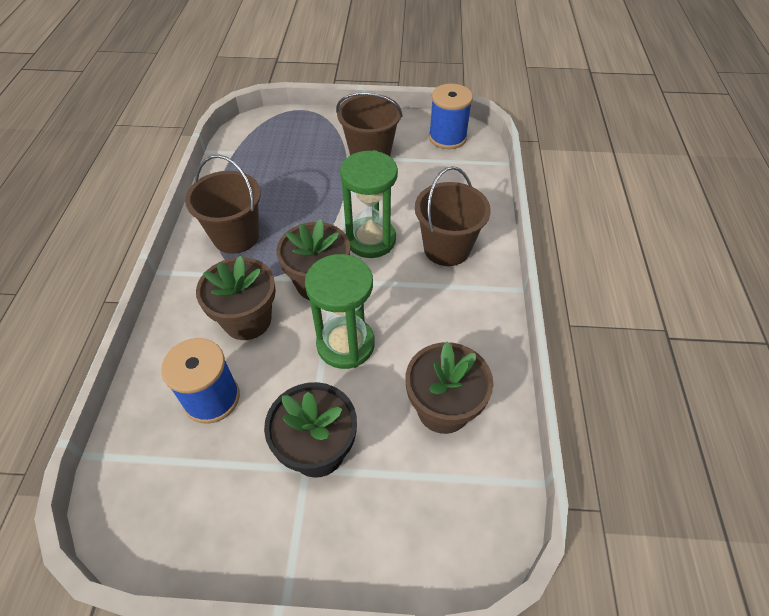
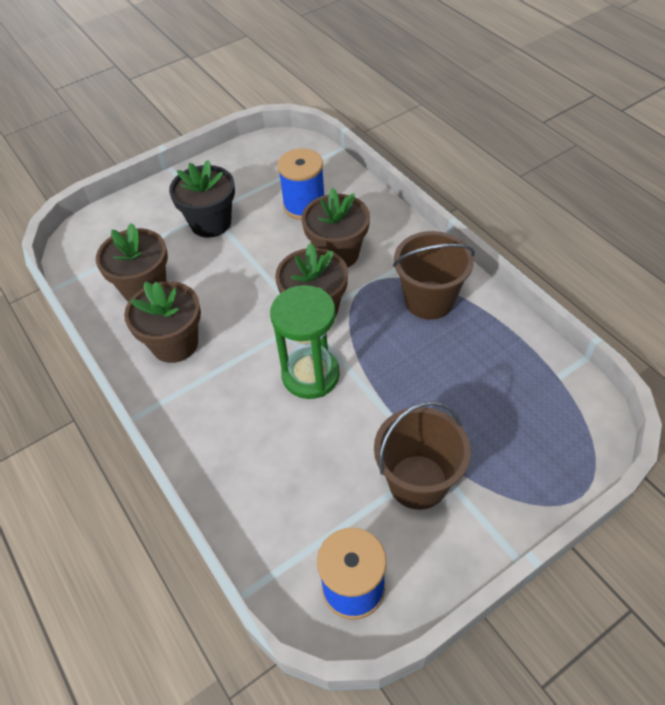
camera: 145 degrees right, 0 degrees up
green hourglass [305,254,375,369] -> none
brown bucket [415,166,491,266] -> none
none -> brown flower pot [124,281,201,363]

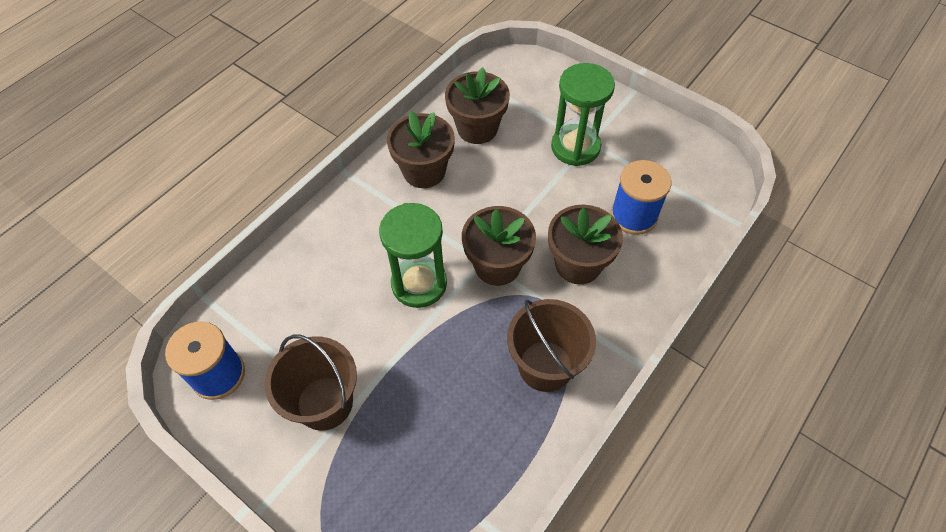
camera: 70 degrees right, 5 degrees up
black flower pot [169,160,235,238] -> green hourglass [551,63,615,166]

